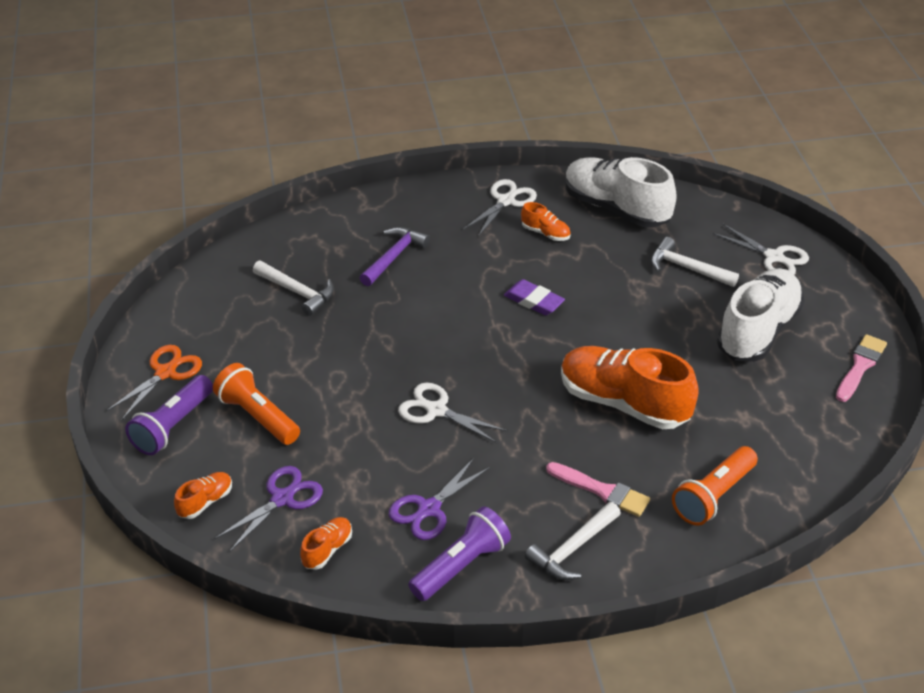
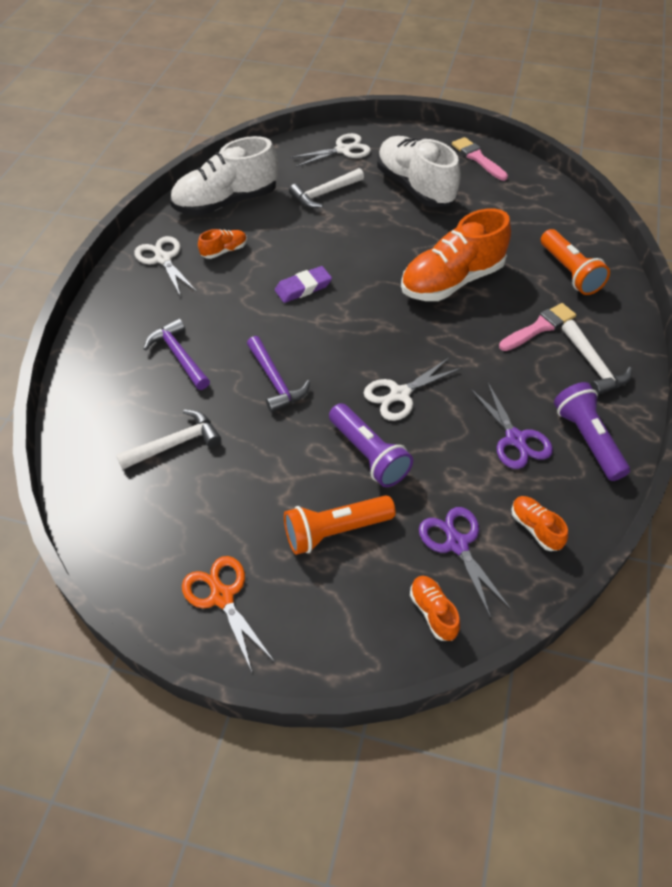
camera: 65 degrees left, 10 degrees up
purple flashlight [125,375,213,455] -> purple flashlight moved to [329,403,413,487]
none -> purple hammer [247,336,310,413]

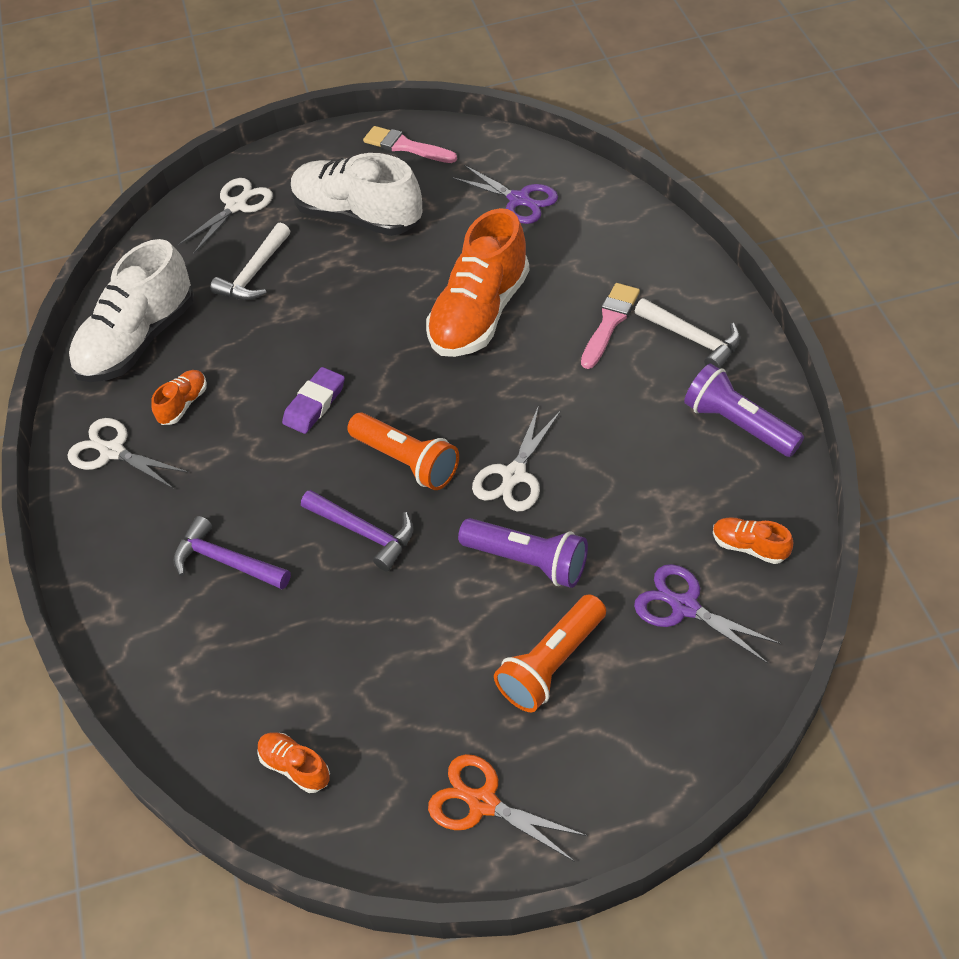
camera: 25 degrees left, 0 degrees up
white hammer [116,409,221,470] -> none
orange shoe [410,576,460,641] -> orange shoe moved to [257,732,330,793]
purple scissors [470,382,553,469] -> purple scissors moved to [452,165,558,224]
orange flashlight [541,229,610,295] -> orange flashlight moved to [347,413,459,490]

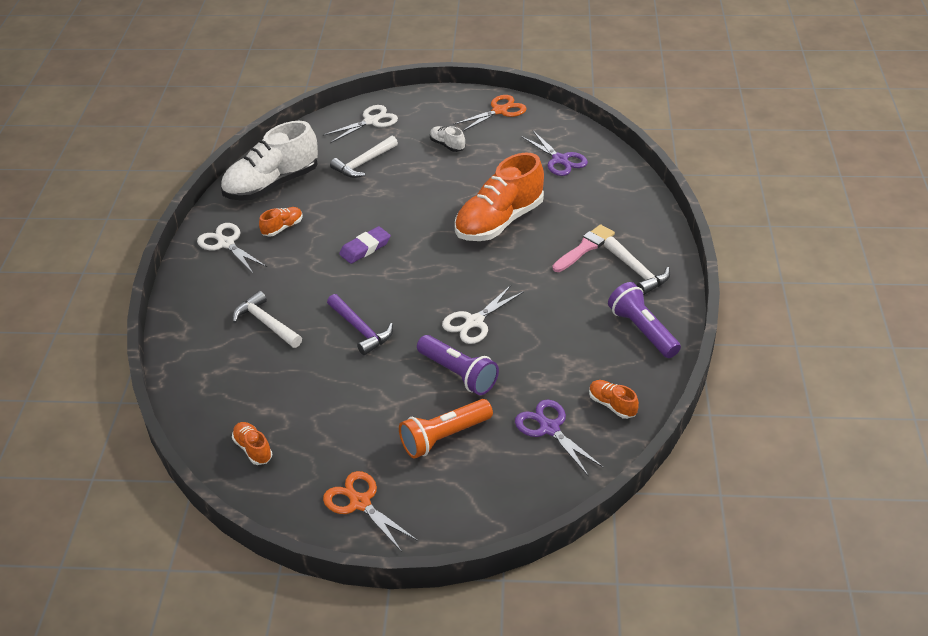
camera: 15 degrees right, 10 degrees down
purple hammer [173,516,291,589] -> white hammer [233,291,302,348]
white shoe [291,153,423,236] -> white shoe [430,126,465,152], size x0.44
orange flashlight [347,413,459,490] -> none
pink brush [363,126,457,163] -> orange scissors [453,95,527,131]

